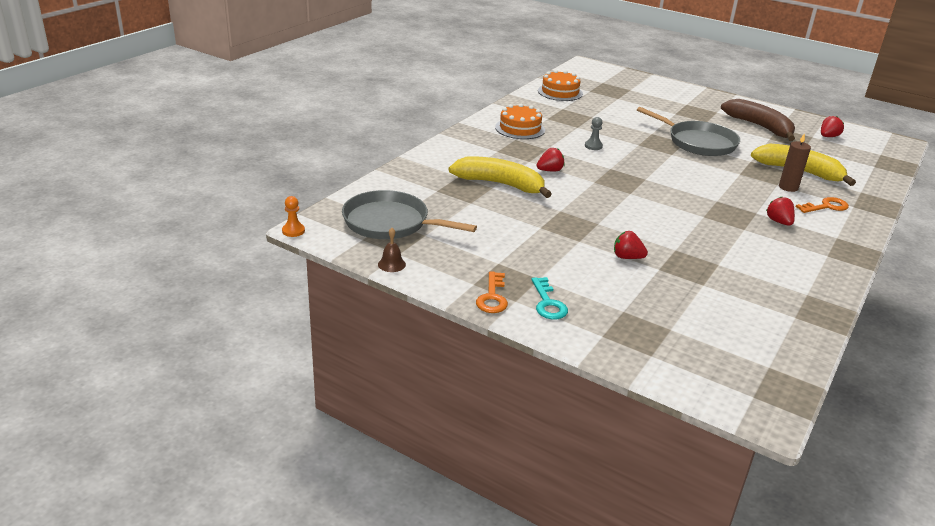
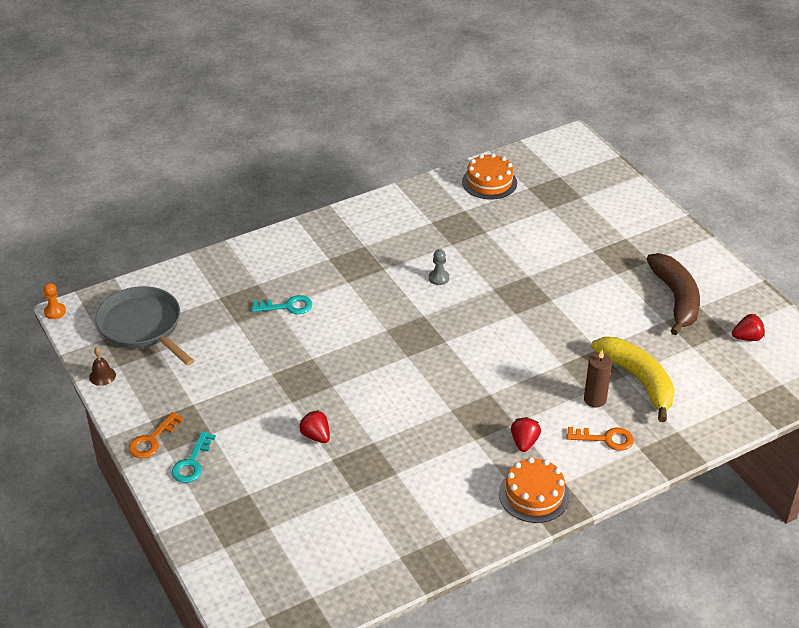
camera: 30 degrees right, 10 degrees up
yellow banana [449,156,552,198] -> turquoise key [252,295,312,314]
orange cake [495,104,545,139] -> orange cake moved to [499,457,570,523]
red strawberry [537,148,565,171] -> none
grey pan [637,107,740,156] -> none

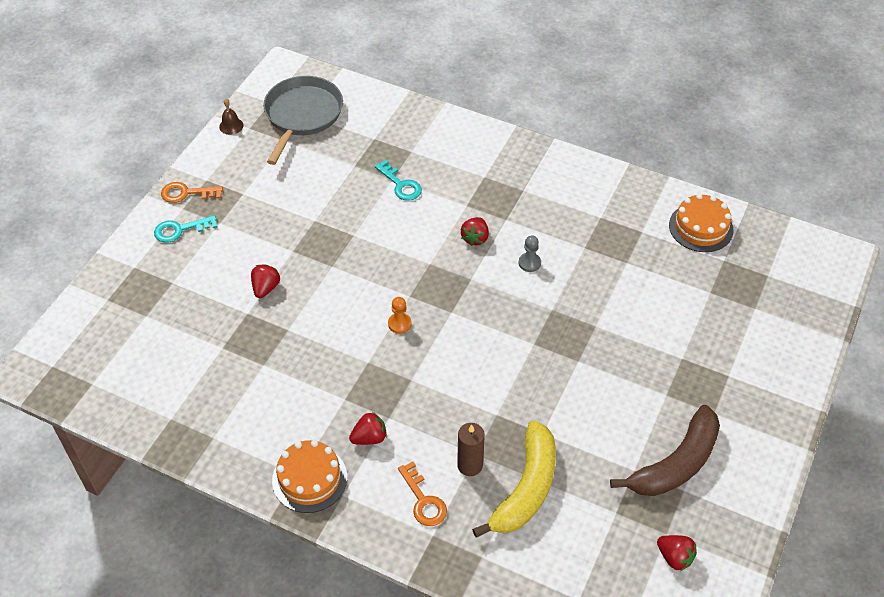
camera: 55 degrees right, 10 degrees up
orange pawn [43,283,66,319] -> orange pawn moved to [388,297,412,334]
none -> red strawberry [461,217,489,246]

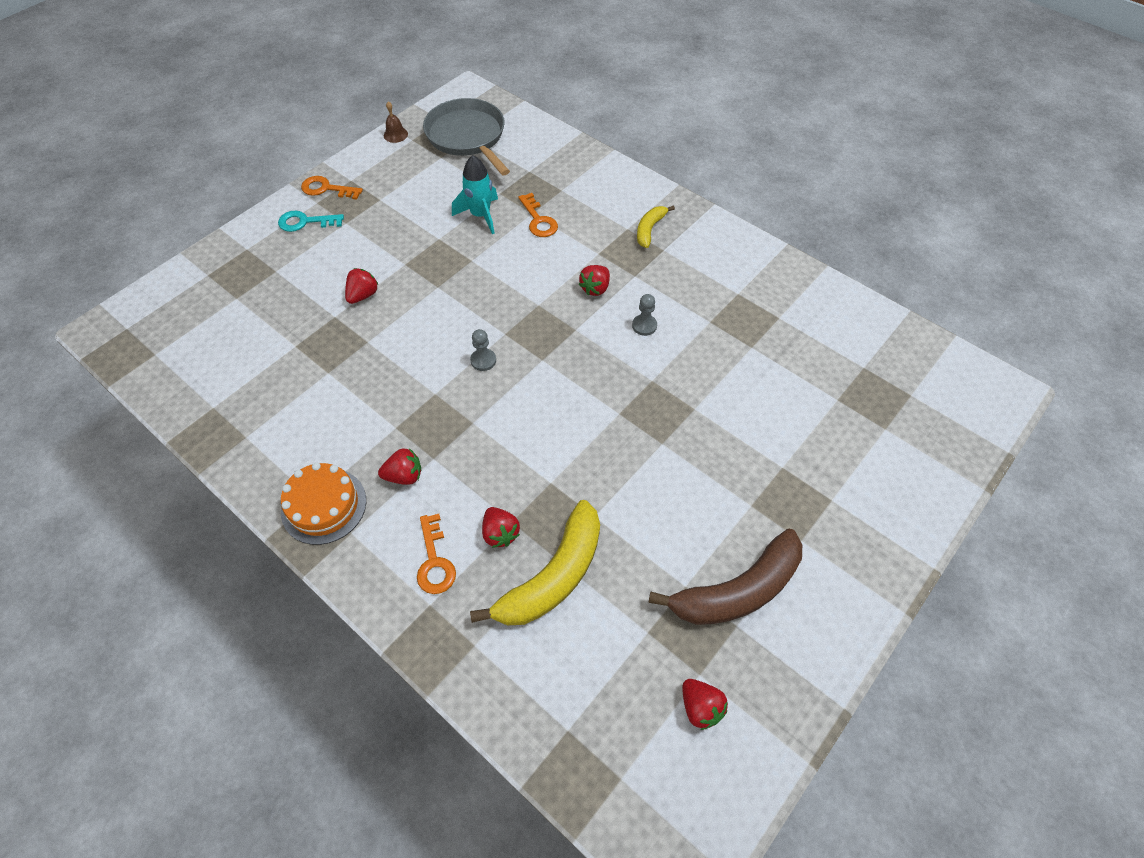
camera: 15 degrees right, 5 degrees up
grey pan [263,76,343,165] -> grey pan turned 60 degrees counterclockwise [423,98,510,175]
turquoise key [375,160,422,201] -> orange key [519,193,558,237]
orange pawn [388,297,412,334] -> grey pawn [470,329,496,371]
brown candle [457,423,485,476] -> red strawberry [482,507,520,548]
orange cake [669,193,733,252] -> none
none -> turquoise rocket [452,155,498,234]
none -> yellow banana [637,206,675,248]

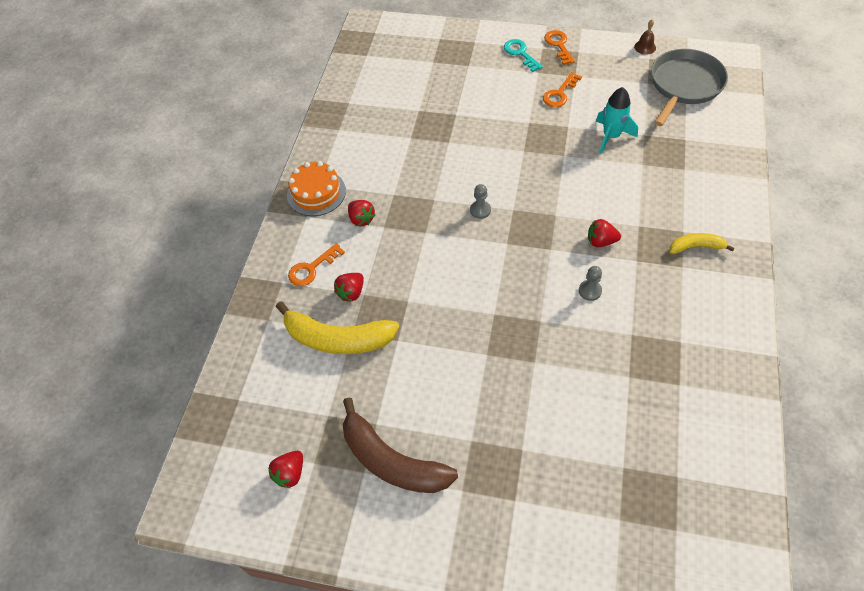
camera: 65 degrees right, 0 degrees up
red strawberry [345,268,378,304] -> none
orange key [519,193,558,237] -> orange key moved to [543,72,582,107]

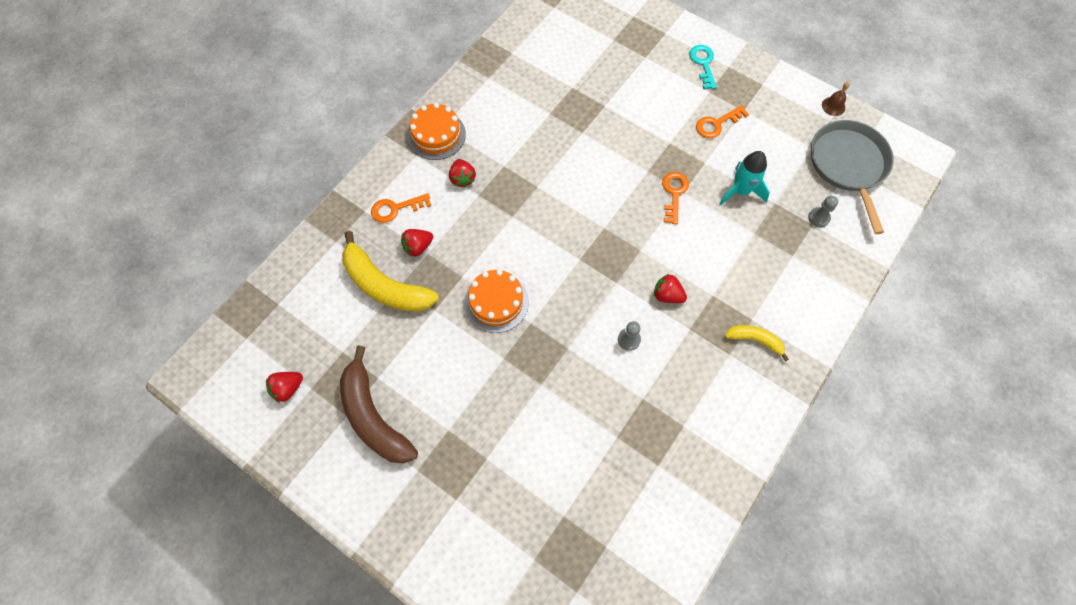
camera: 20 degrees right, 10 degrees up
grey pawn [470,184,491,219] -> grey pawn moved to [808,196,838,227]
orange key [544,30,575,65] -> orange key moved to [662,172,689,224]
grey pan [651,49,728,126] -> grey pan turned 60 degrees counterclockwise [811,120,894,234]
none -> orange cake [464,269,529,333]

